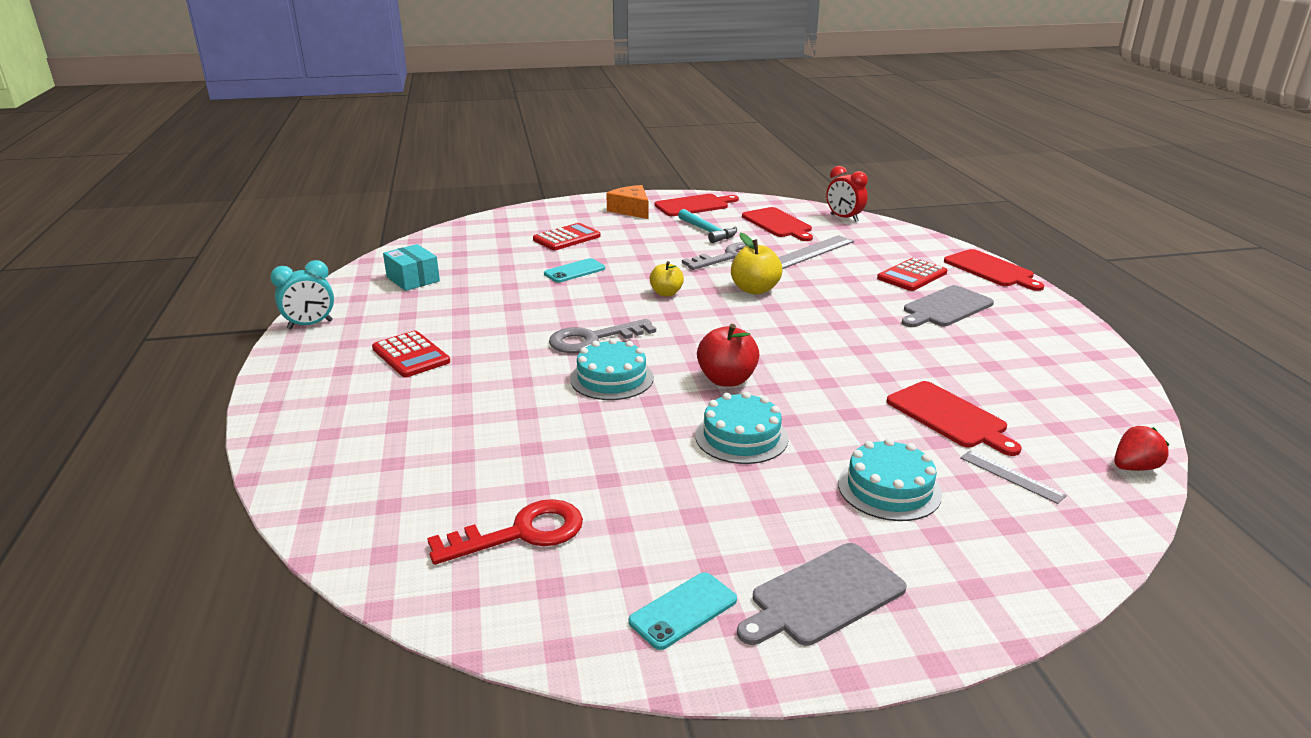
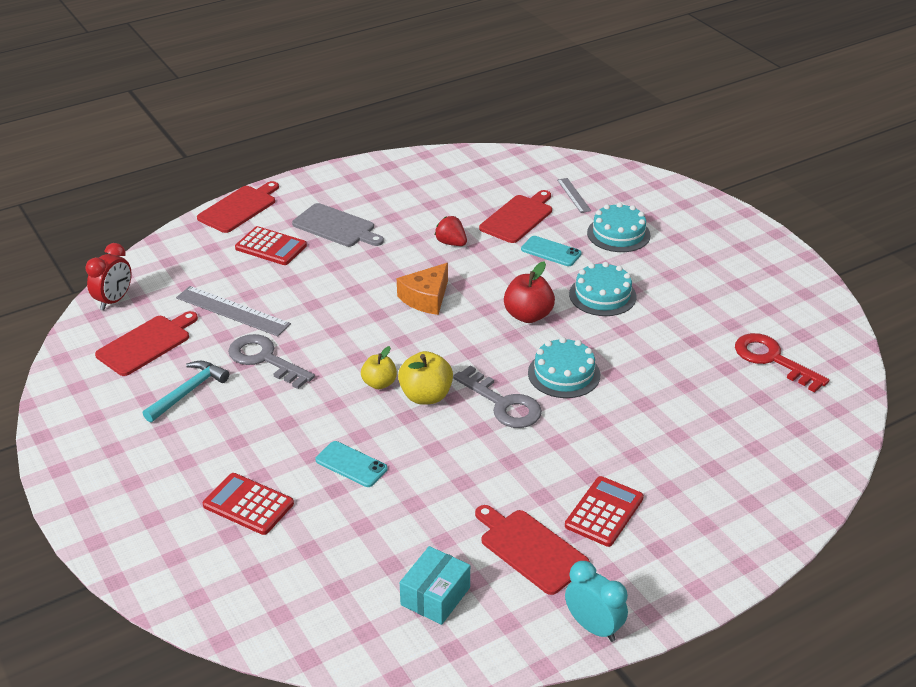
camera: 110 degrees left, 10 degrees up
orange cheese [606,185,649,219] -> orange cheese moved to [397,263,448,315]
turquoise phone [629,572,737,650] -> turquoise phone moved to [521,236,582,266]
red cutting board [655,194,739,216] -> red cutting board moved to [475,505,590,595]
yellow apple [731,233,782,295] -> yellow apple moved to [398,351,453,405]
grey cutting board [737,543,907,646] -> none
grey ruler [960,450,1067,504] -> grey ruler turned 45 degrees counterclockwise [557,178,591,213]
red strawberry [1114,426,1169,471] -> red strawberry moved to [435,216,467,246]

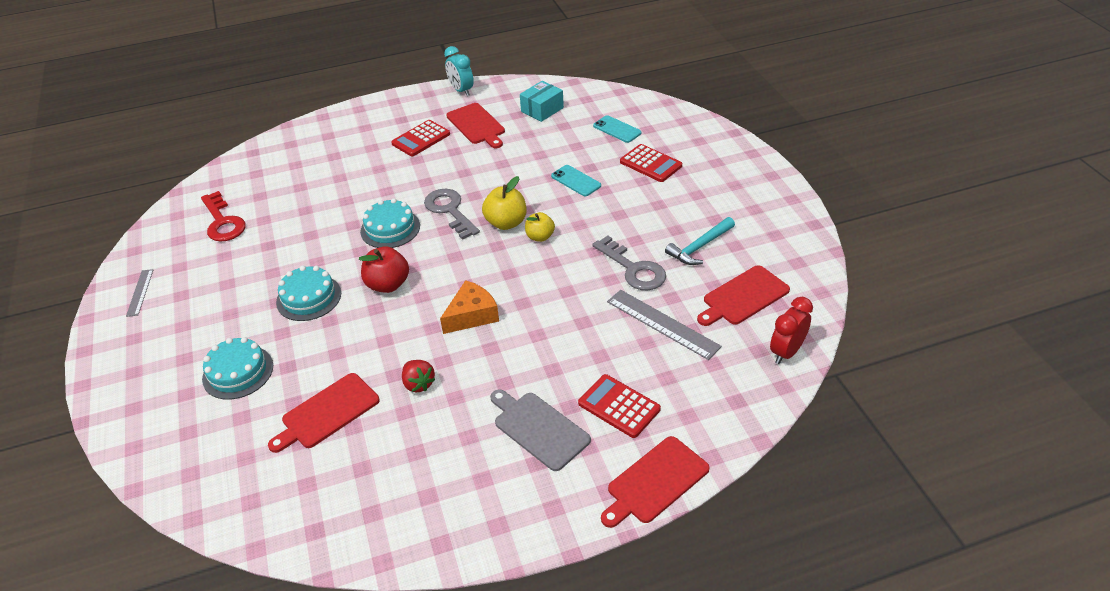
camera: 165 degrees left, 5 degrees up
turquoise phone [521,236,582,266] -> turquoise phone moved to [593,115,642,143]
grey ruler [557,178,591,213] -> grey ruler moved to [126,269,153,317]

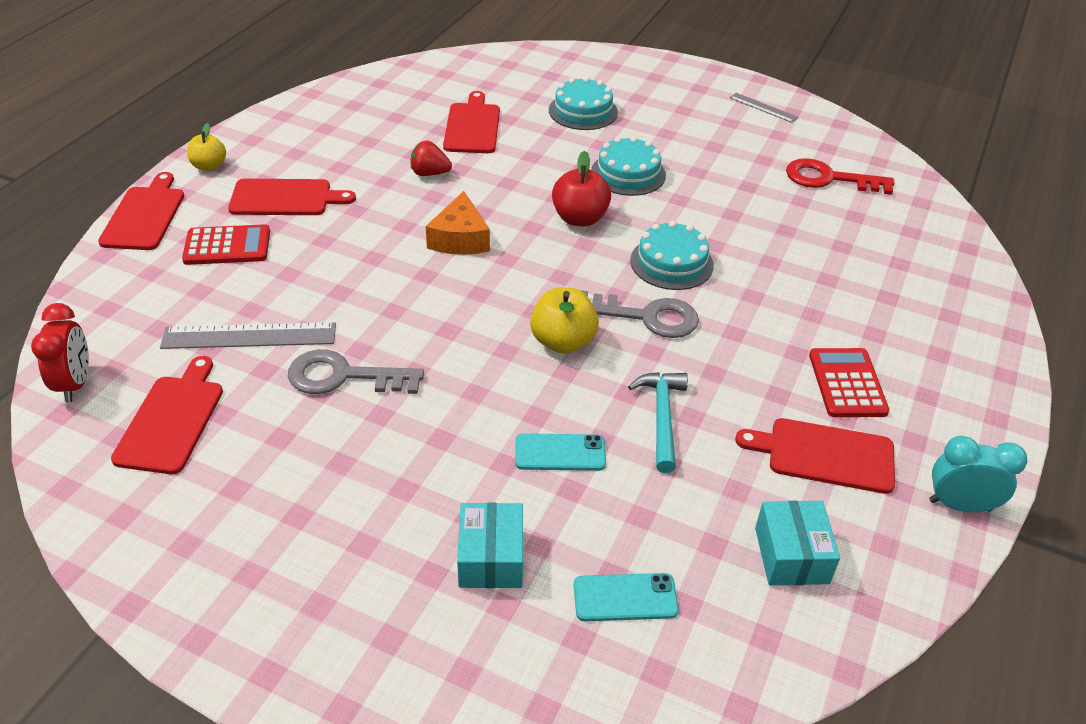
camera: 130 degrees right, 0 degrees up
grey cutting board [490,389,591,471] -> red cutting board [228,179,356,215]
yellow apple [525,212,555,242] -> yellow apple moved to [187,123,226,171]
red calculator [620,144,682,182] -> turquoise box [457,503,523,588]
turquoise hammer [665,217,735,265] -> turquoise hammer moved to [628,372,688,473]

